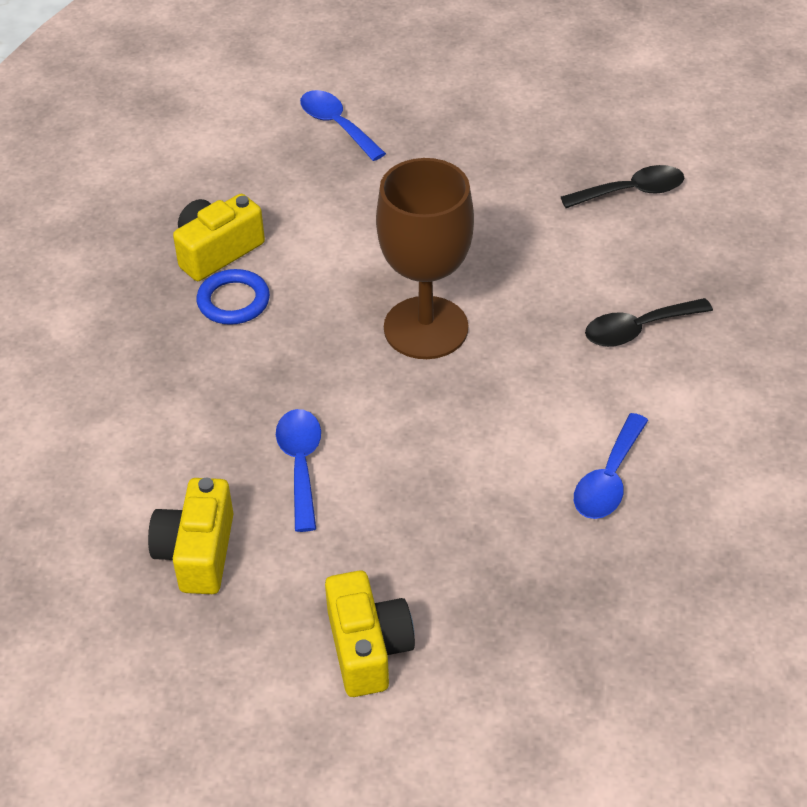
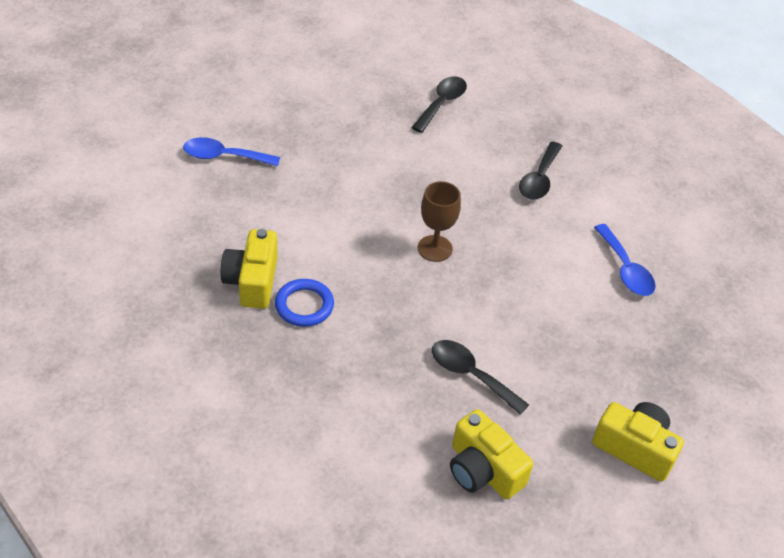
camera: 50 degrees left, 0 degrees up
blue spoon [276,409,321,532] -> black spoon [432,340,529,415]
brown goblet [376,158,474,359] -> brown goblet [418,181,461,262], size x0.55

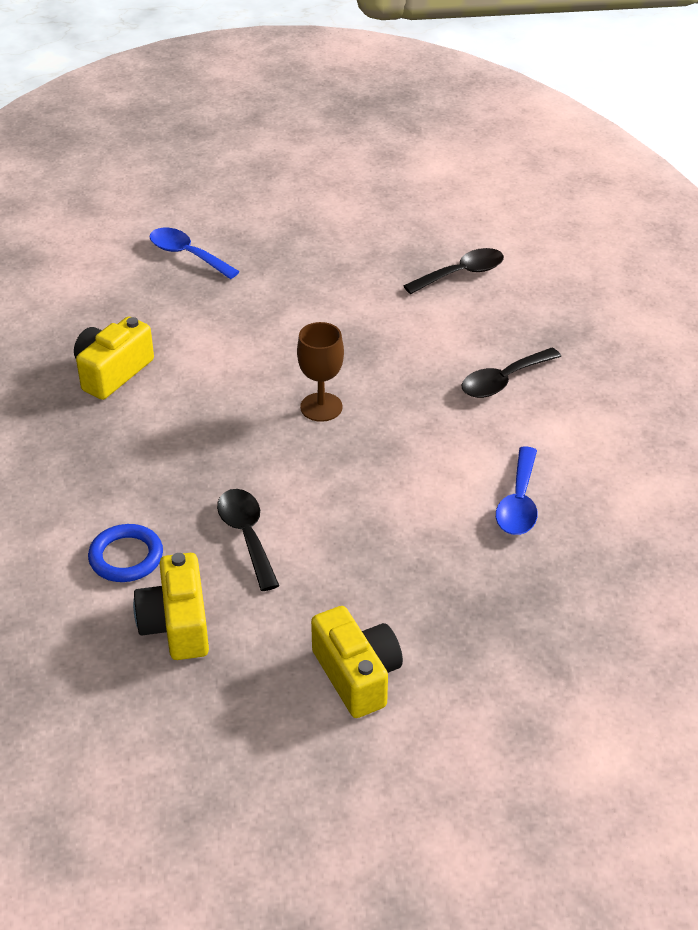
camera: 35 degrees right, 5 degrees down
blue ring [275,279,334,327] -> blue ring moved to [88,524,163,582]

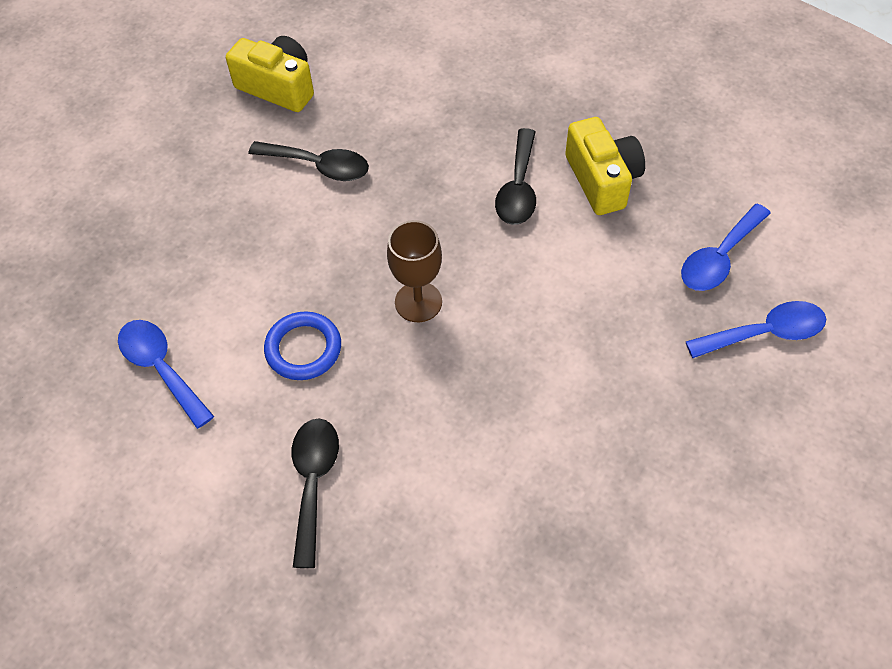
camera: 130 degrees right, 15 degrees up
blue ring [88,524,163,582] -> blue ring moved to [264,311,341,380]
yellow camera [311,606,403,718] -> none
black spoon [403,248,504,294] -> black spoon moved to [495,128,536,225]
none -> blue spoon [681,204,771,291]

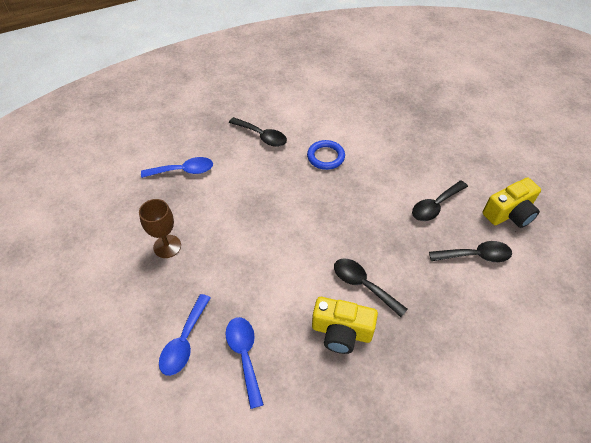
camera: 120 degrees right, 5 degrees down
blue spoon [118,320,214,429] -> blue spoon moved to [141,157,213,178]
brown goblet [387,220,442,322] -> brown goblet moved to [139,199,181,258]
none -> black spoon [429,241,512,262]

